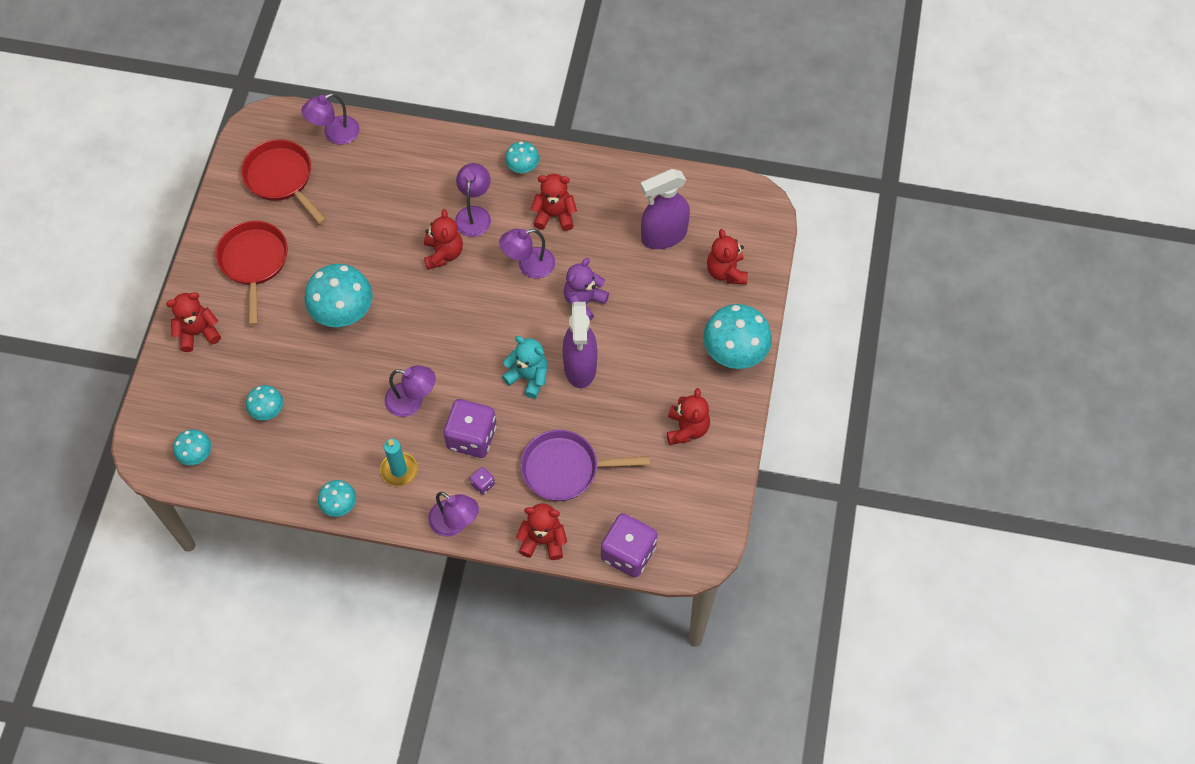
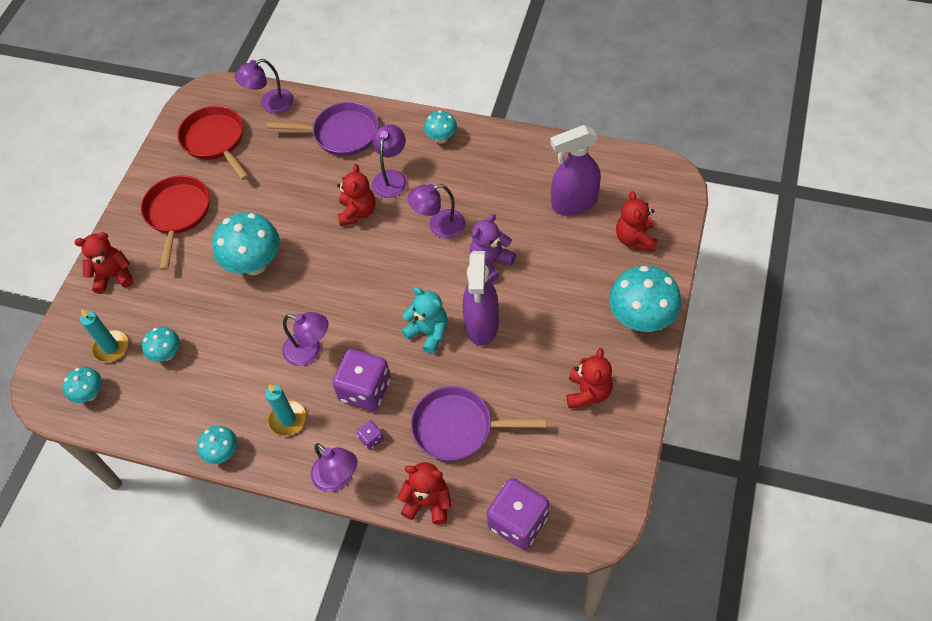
camera: 10 degrees right, 5 degrees down
red teddy bear [531,174,577,231] -> none
none -> turquoise candle [80,309,128,362]
none -> purple pan [267,102,379,156]

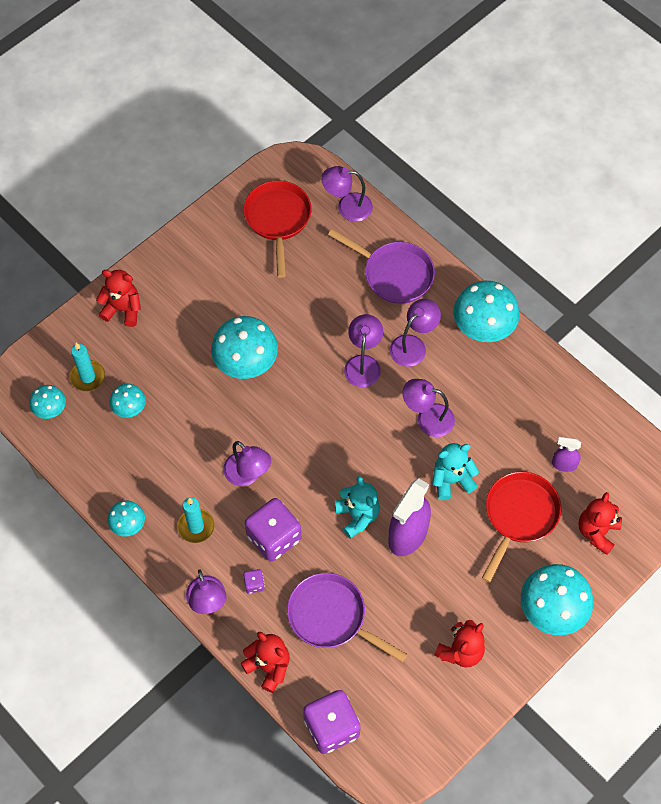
camera: 25 degrees right, 5 degrees up
red pan [141,175,209,271] -> red pan moved to [482,471,561,583]
red teddy bear [337,164,376,226] -> purple lamp [344,314,383,387]
turquoise mushroom [424,110,457,144] -> turquoise mushroom [453,281,520,342], size x1.86
purple teddy bear [470,214,516,282] -> turquoise teddy bear [432,443,479,500]
purple spray bottle [550,125,601,215] -> purple spray bottle [552,437,581,472], size x0.50

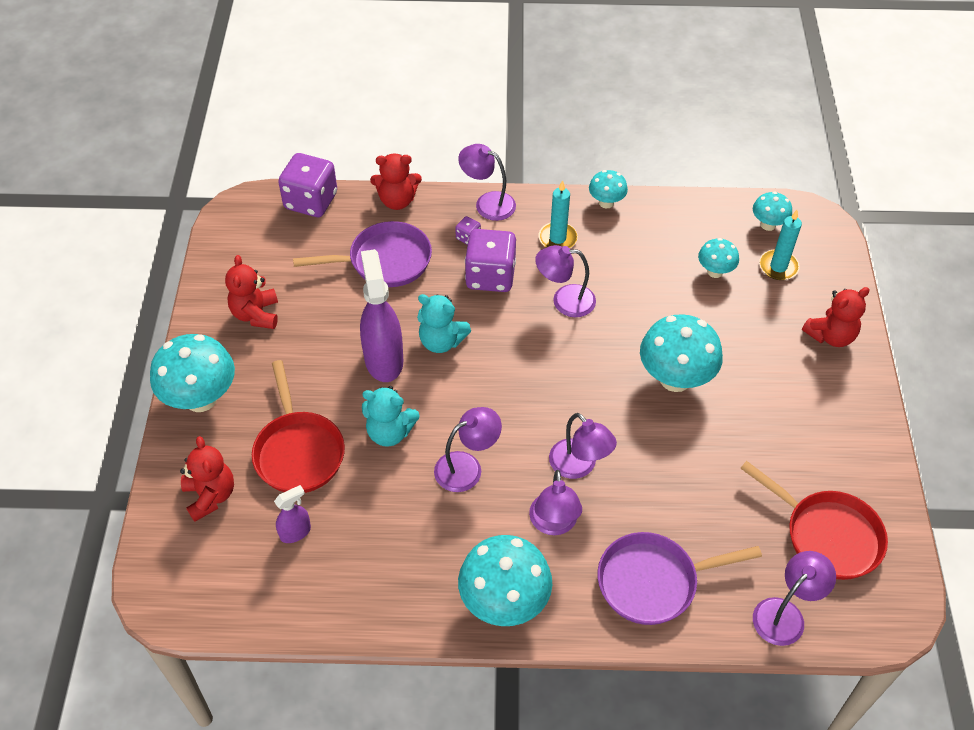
camera: 135 degrees right, 10 degrees down
turquoise teddy bear [432,443,479,500] -> turquoise teddy bear turned 75 degrees clockwise [362,386,420,447]

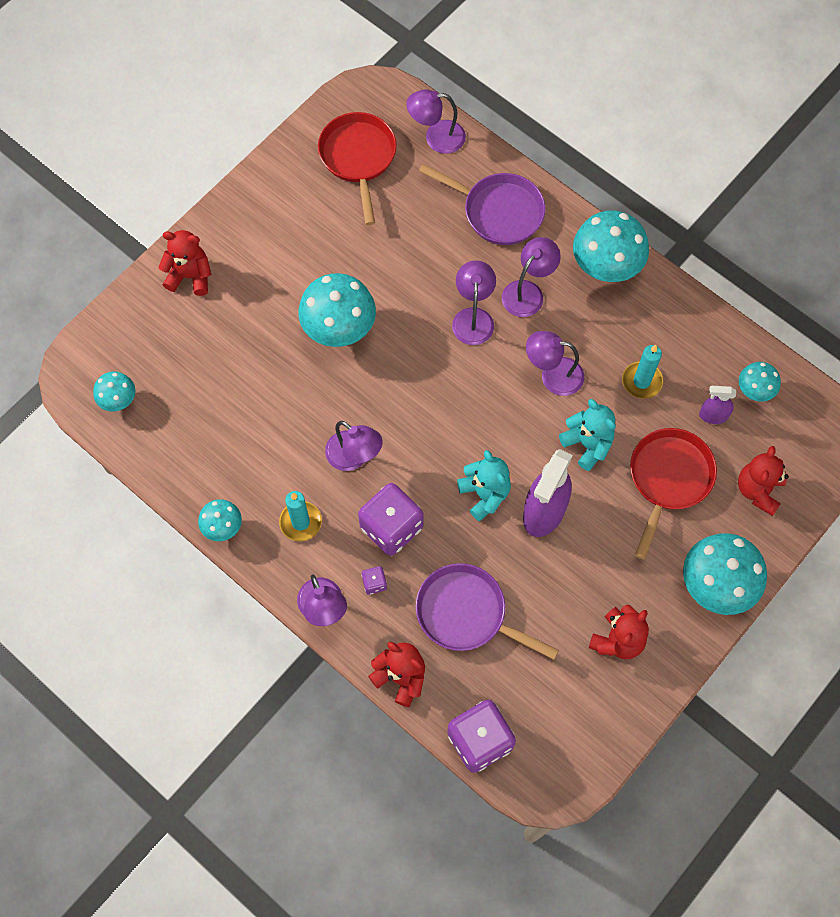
camera: 140 degrees left, 15 degrees up
turquoise mushroom [698,238,739,278] -> turquoise mushroom moved to [739,362,781,401]
turquoise candle [759,210,802,280] -> turquoise candle moved to [622,345,663,399]

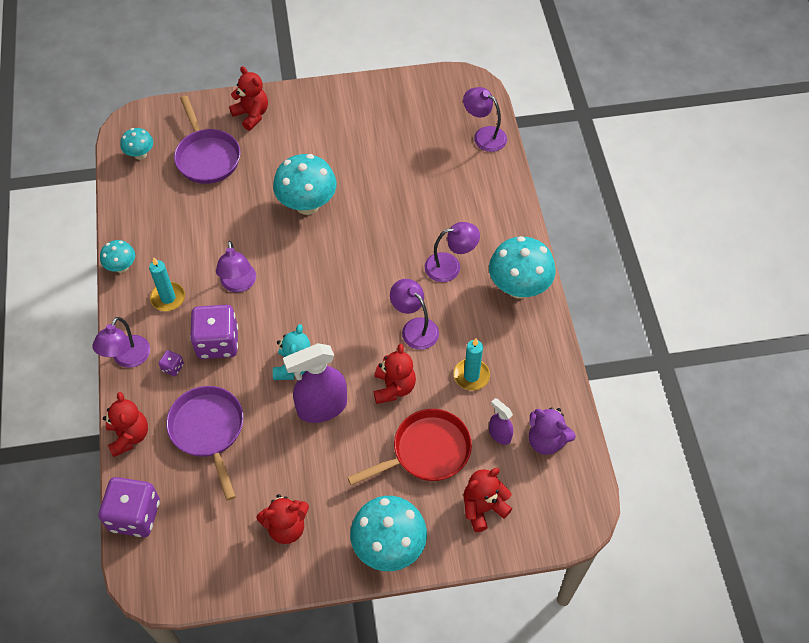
camera: 40 degrees right, 10 degrees down
red pan [318,112,397,225] -> none
purple pan [419,164,545,245] -> purple pan moved to [174,96,241,184]
purple lamp [452,260,496,345] -> none
turquoise teddy bear [559,399,616,471] -> red teddy bear [374,344,416,404]
turquoise mushroom [739,362,781,401] -> purple teddy bear [529,407,576,455]

